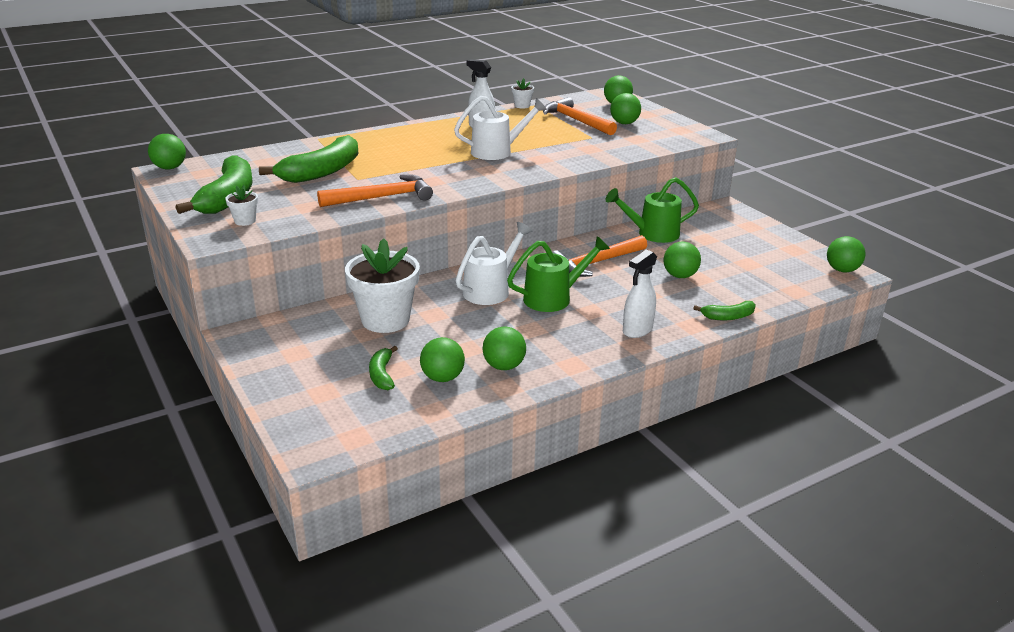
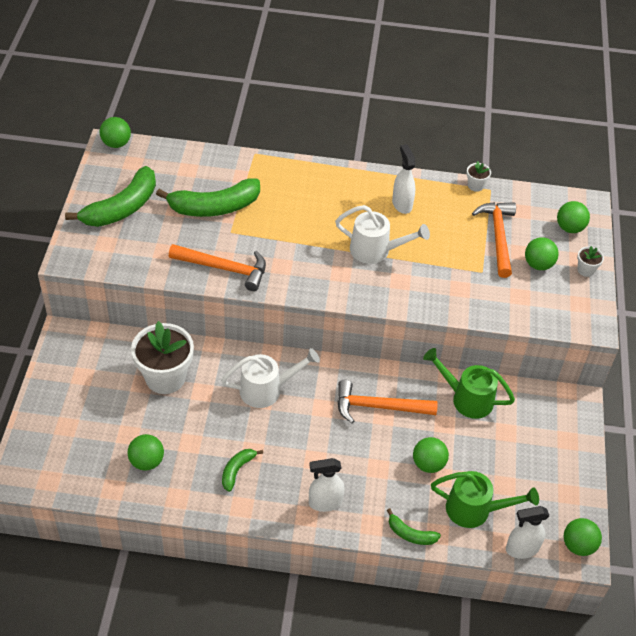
camera: 35 degrees right, 20 degrees up
white flower pot [225,185,258,226] -> white flower pot moved to [577,246,604,277]
green banana [369,346,398,390] -> green banana moved to [222,449,263,492]
green ball [482,327,526,370] -> none
green watering can [507,236,610,312] -> green watering can moved to [431,471,539,528]
none -> white spray bottle [506,506,549,559]

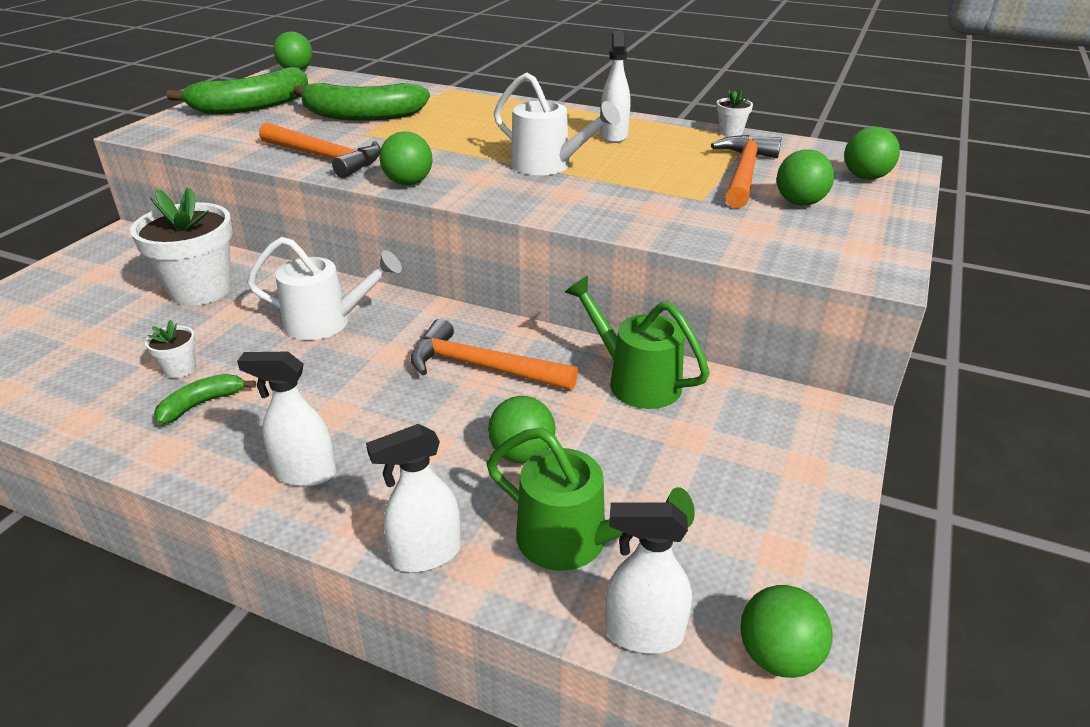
camera: 20 degrees right, 15 degrees down
green ball [128,434,164,471] -> green ball moved to [380,131,432,185]
green banana [387,508,441,545] -> white spray bottle [366,424,461,572]
white flower pot [577,246,604,277] -> white flower pot moved to [145,320,196,378]

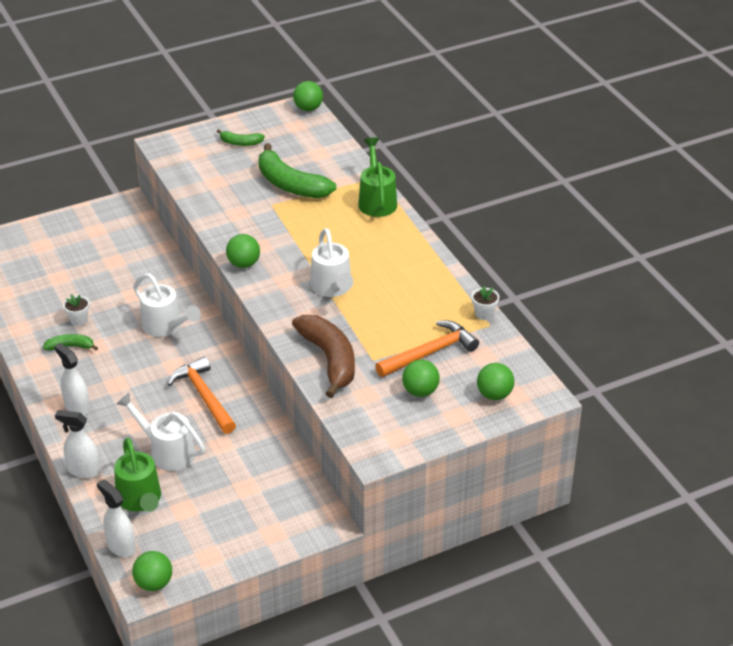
camera: 40 degrees right, 5 degrees up
white flower pot [130,188,233,306] -> none
green banana [166,67,308,114] -> green banana [217,129,265,146], size x0.49
orange hammer [259,122,381,178] -> none
green ball [488,396,556,463] -> white watering can [116,393,205,471]
green watering can [565,276,710,409] -> green watering can moved to [359,137,397,217]
white spray bottle [600,31,630,143] -> none
none -> brown banana [292,315,355,398]

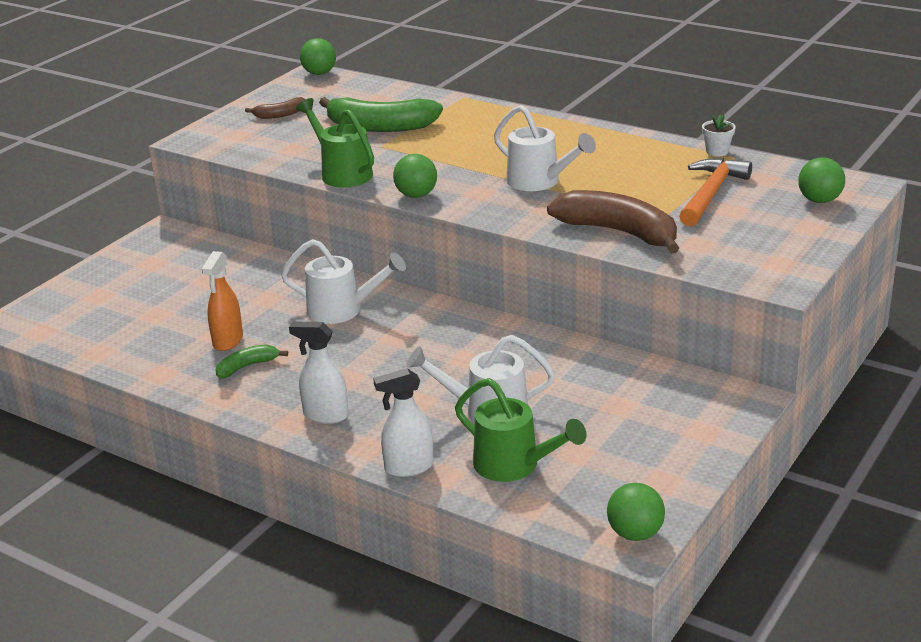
camera: 30 degrees left, 10 degrees down
white flower pot [63,294,90,326] -> orange spray bottle [202,251,243,351]
white spray bottle [97,479,136,557] -> none
orange hammer [168,357,236,434] -> none
green banana [217,129,265,146] -> brown banana [245,97,305,119]
green watering can [359,137,397,217] -> green watering can moved to [296,98,374,188]
green ball [402,360,440,397] -> none

